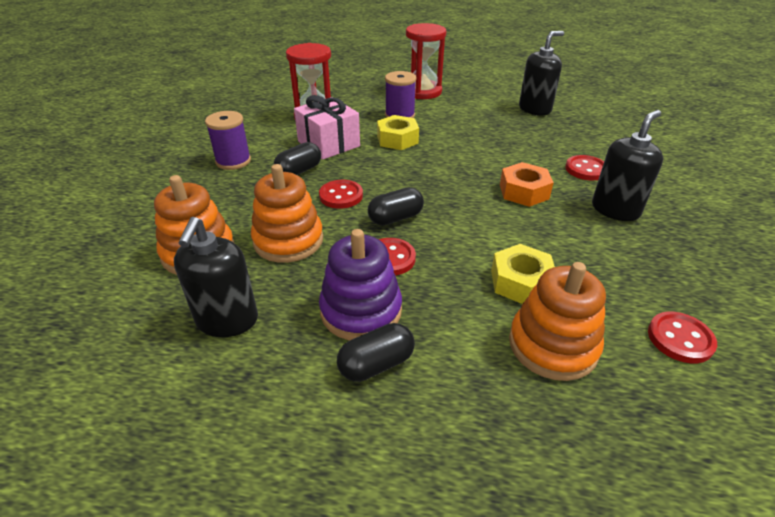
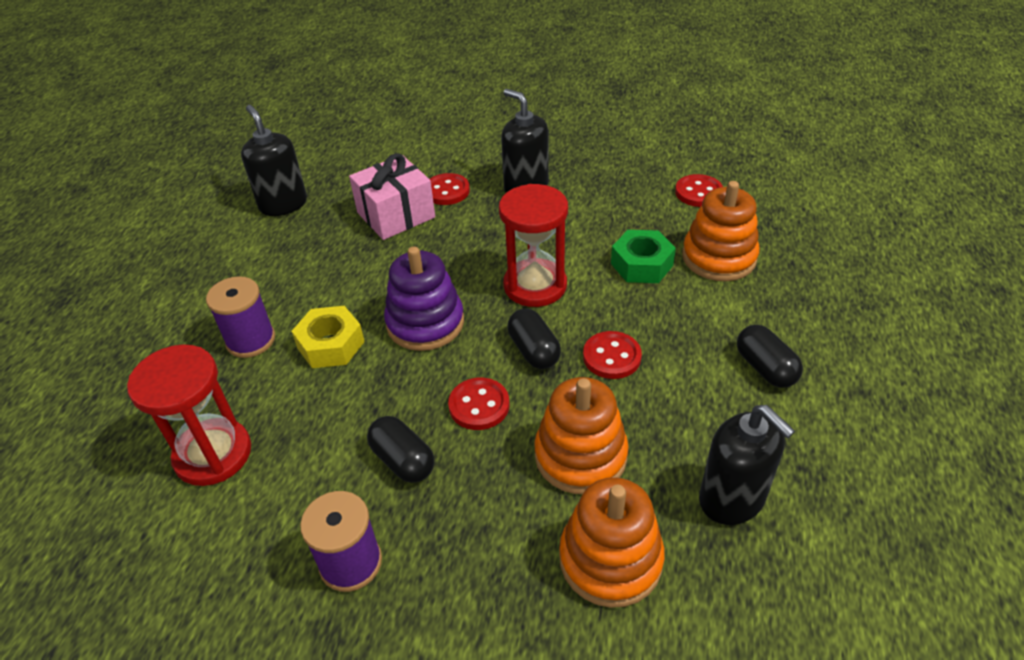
camera: 85 degrees left, 5 degrees up
black soap dispenser [174,217,258,337] -> black soap dispenser turned 45 degrees clockwise [699,405,795,525]
pink gift [294,95,360,160] -> pink gift moved to [349,153,435,240]
purple stacking toy [319,229,402,340] -> purple stacking toy moved to [384,246,464,351]
red hourglass [406,23,446,99] -> red hourglass moved to [499,184,568,307]
yellow nut [491,244,555,304] -> green nut [611,230,676,283]
orange nut [500,162,554,207] -> none

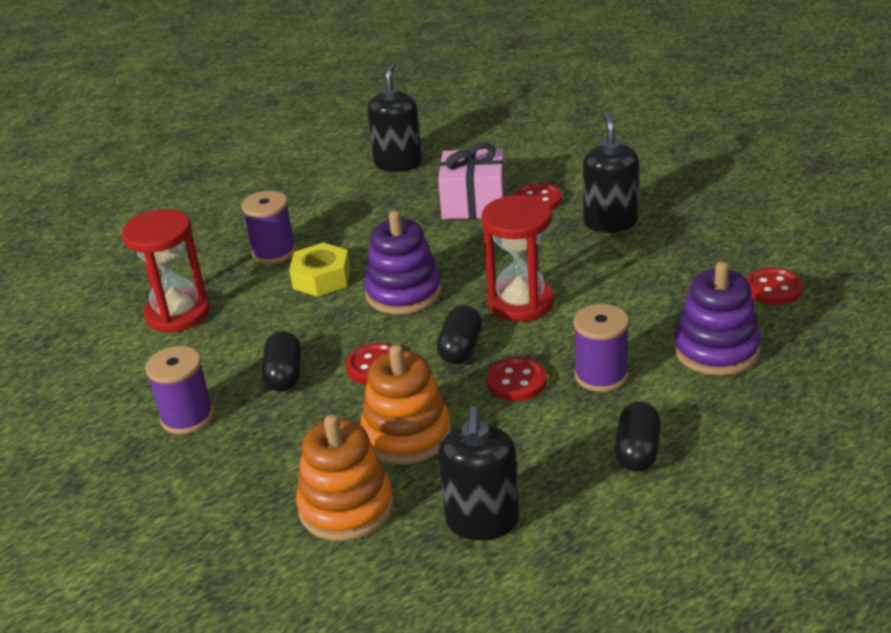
camera: 40 degrees right, 10 degrees down
green nut [611,230,676,283] -> none
orange stacking toy [682,181,760,281] -> purple stacking toy [674,262,761,376]
none -> purple spool [573,304,629,392]

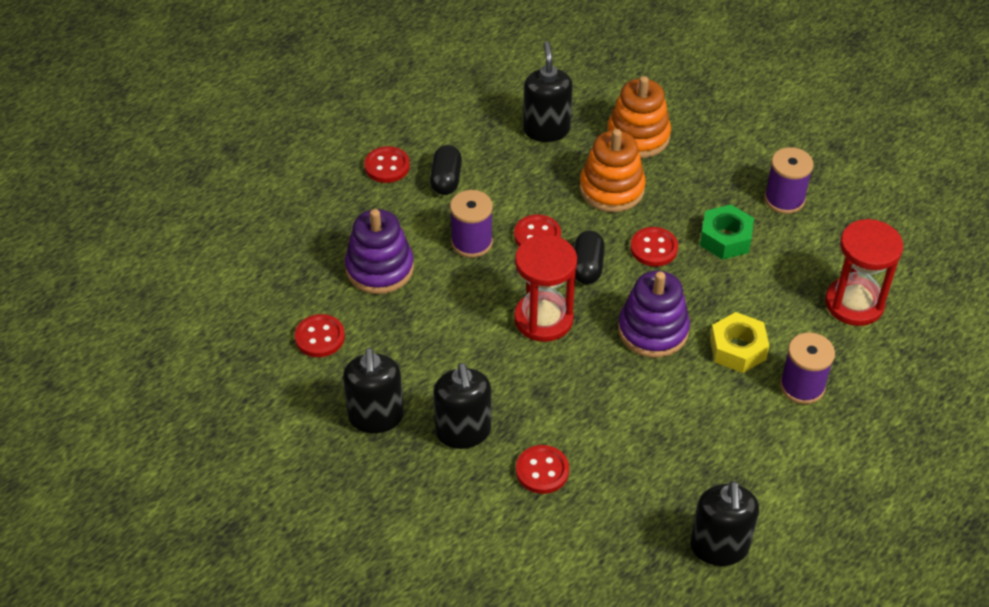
camera: 170 degrees right, 15 degrees up
black capsule [262,331,301,391] -> green nut [700,205,754,260]
pink gift [438,143,506,219] -> none
none -> black soap dispenser [343,348,404,433]
none -> red button [364,146,410,183]

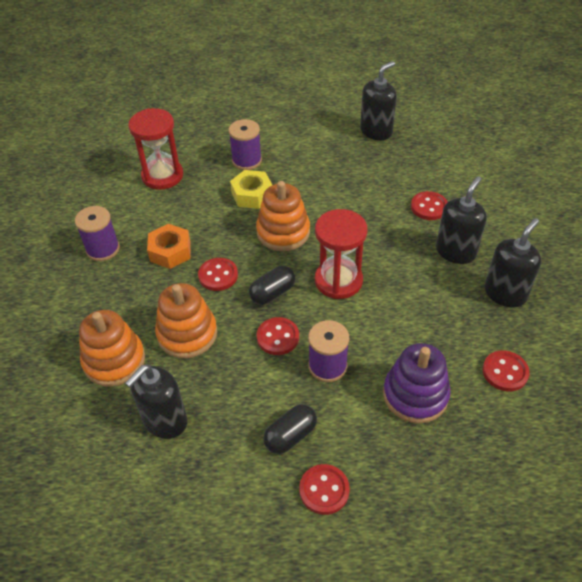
camera: 135 degrees left, 0 degrees up
purple stacking toy [618,270,690,358] -> orange stacking toy [256,181,310,251]
green nut [700,205,754,260] -> orange nut [147,224,191,269]

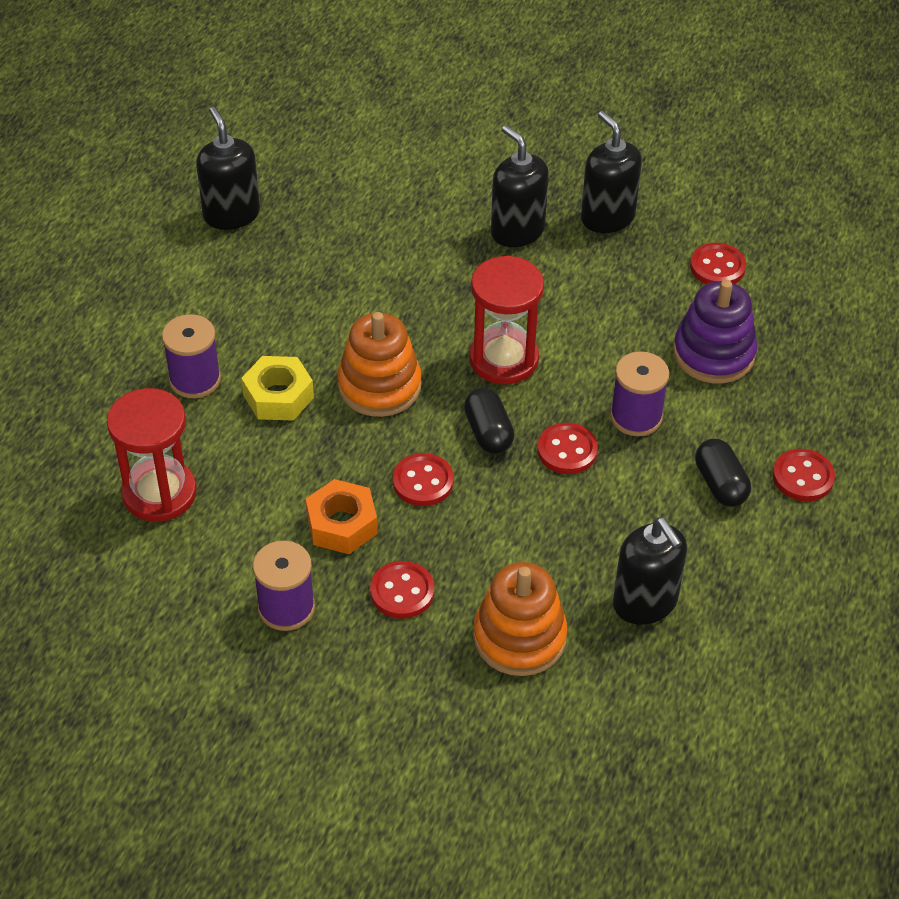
camera: 70 degrees left, 0 degrees up
orange stacking toy [155,283,217,358] -> none
red button [411,191,447,220] -> red button moved to [370,561,434,619]

